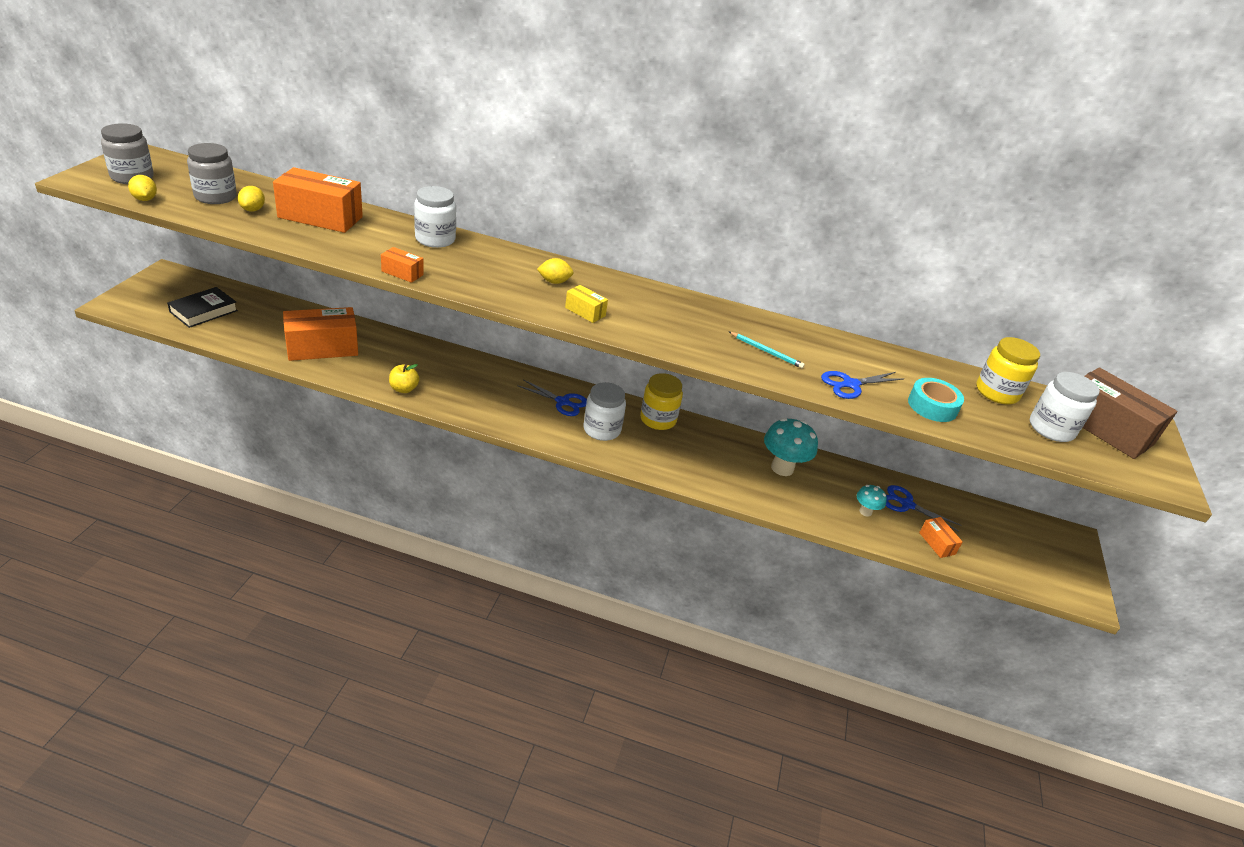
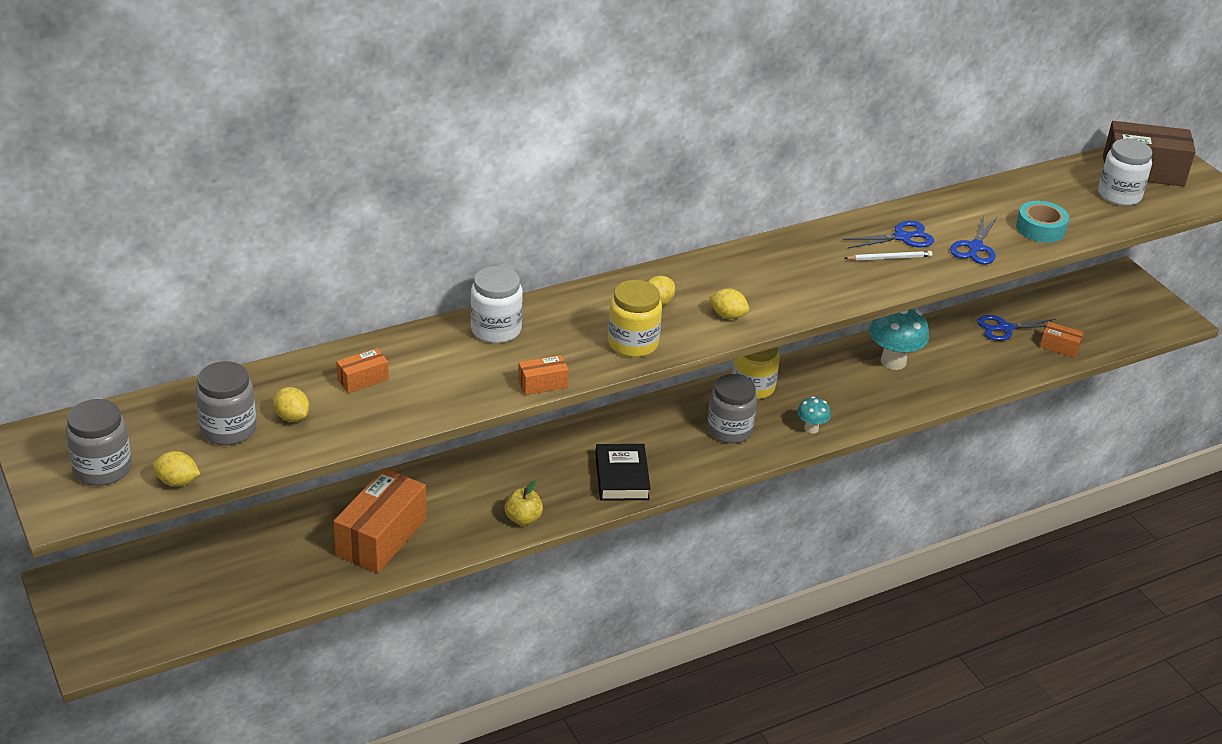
camera: 40 degrees left, 0 degrees up
black book [167,287,238,328] -> black book moved to [595,444,651,501]
orange box [273,167,363,233] -> orange box [336,348,389,393], size x0.47
blue scissors [517,379,587,416] -> blue scissors moved to [842,221,934,248]
yellow box [565,285,608,323] -> yellow lemon [709,289,749,319]
white jar [583,382,626,441] -> grey jar [707,374,757,443]
turquoise pencil [729,332,805,369] -> white pencil [844,251,932,261]
turquoise mushroom [857,485,887,517] -> turquoise mushroom moved to [797,396,831,434]
yellow jar [976,337,1040,404] -> yellow jar moved to [608,280,662,357]

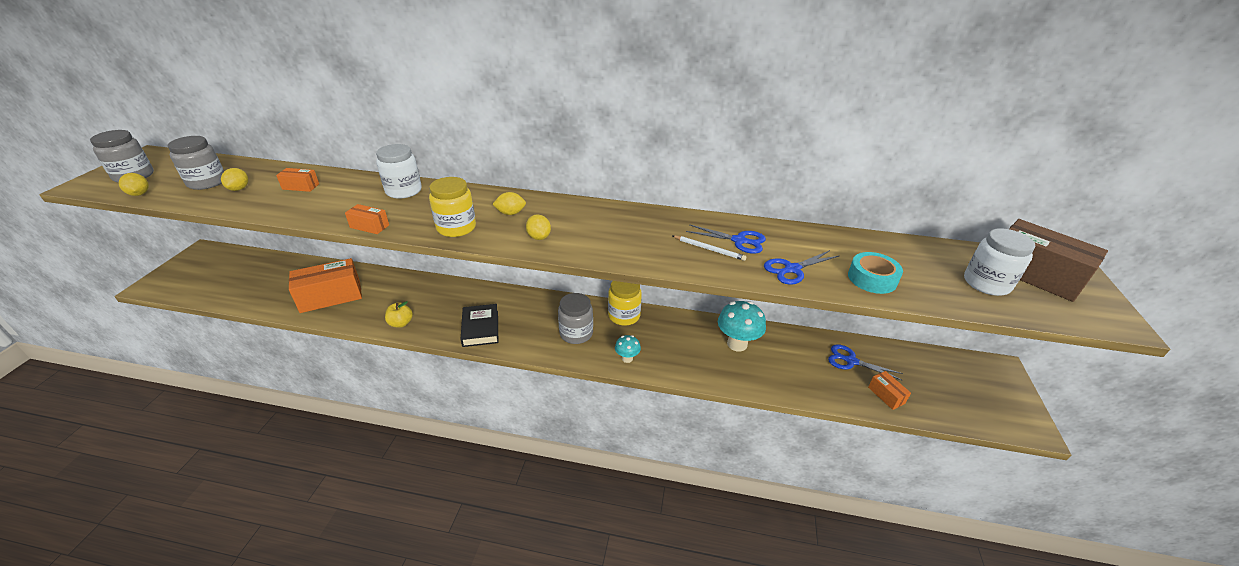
camera: 40 degrees right, 0 degrees up
black book [595,444,651,501] -> black book turned 45 degrees counterclockwise [460,304,498,347]

